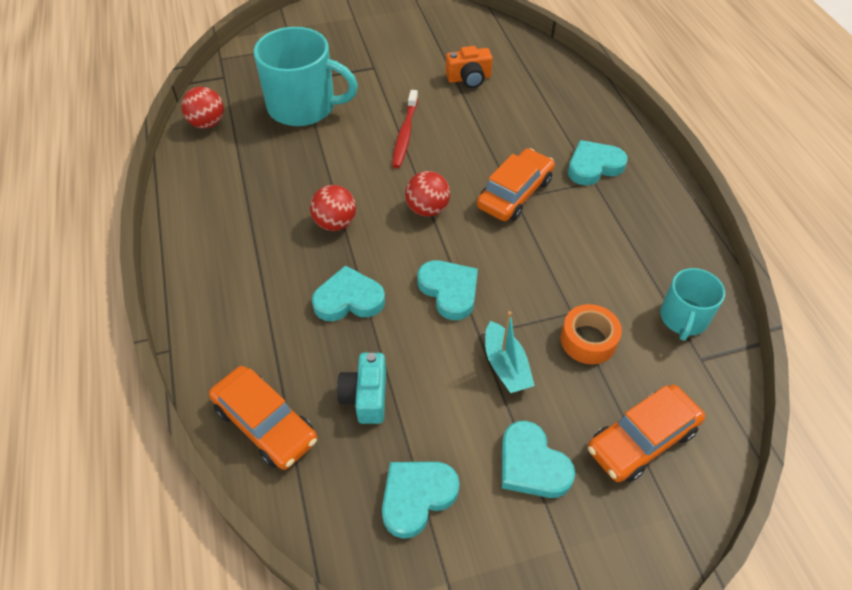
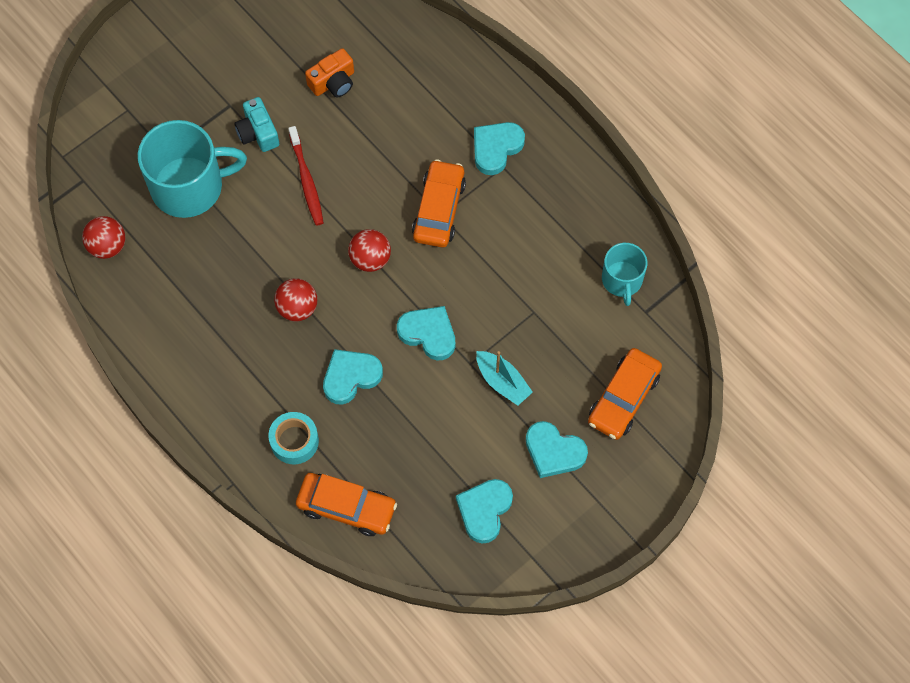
camera: 25 degrees left, 15 degrees up
turquoise camera [337,353,386,424] -> turquoise camera moved to [234,97,279,152]
orange tape [561,304,622,364] -> none
none -> turquoise tape [268,412,319,464]

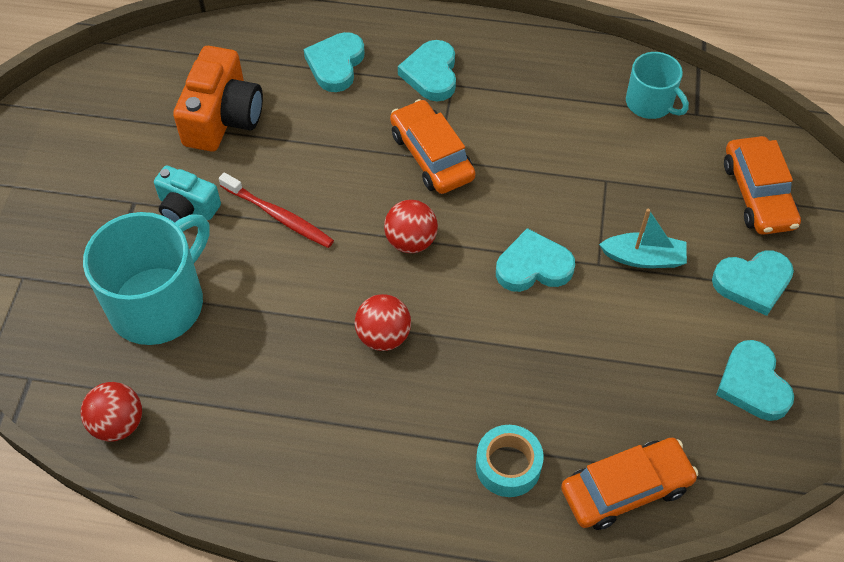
camera: 40 degrees left, 10 degrees down
orange camera [305,48,354,98] -> orange camera [173,46,263,151], size x1.62
turquoise heart [323,349,383,404] -> turquoise heart moved to [304,32,365,92]

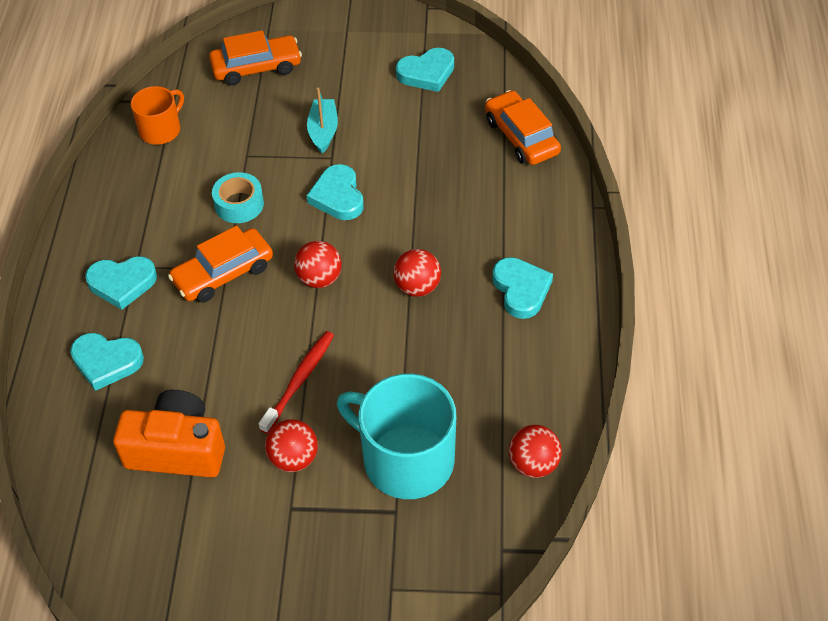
camera: 95 degrees left, 5 degrees down
turquoise camera [154,165,221,223] -> red ball [265,419,318,472]
turquoise tape [476,425,544,497] -> turquoise tape moved to [212,172,264,223]
turquoise mug [626,52,689,119] -> orange mug [131,86,184,145]
turquoise heart [712,251,794,316] -> turquoise heart moved to [492,257,553,319]

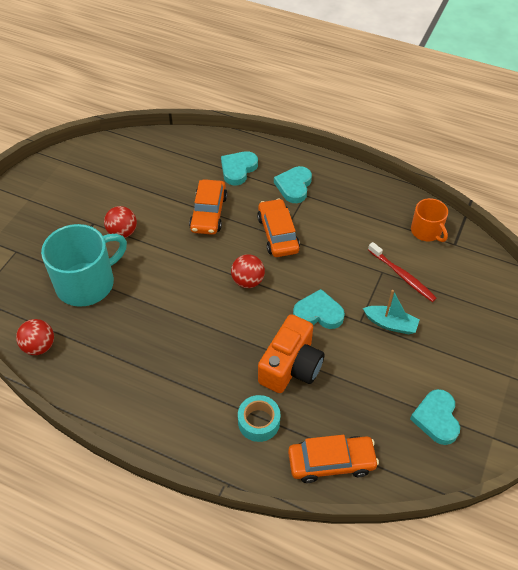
camera: 110 degrees right, 0 degrees up
orange camera [113,390,225,478] -> orange camera moved to [258,314,325,393]
orange car [209,30,302,85] -> orange car moved to [189,179,227,235]
turquoise tape [212,172,264,223] -> turquoise tape moved to [238,395,280,442]
red toothbrush [259,331,334,434] -> red toothbrush moved to [368,242,437,302]
red ball [393,249,441,296] -> none
turquoise heart [492,257,553,319] -> none

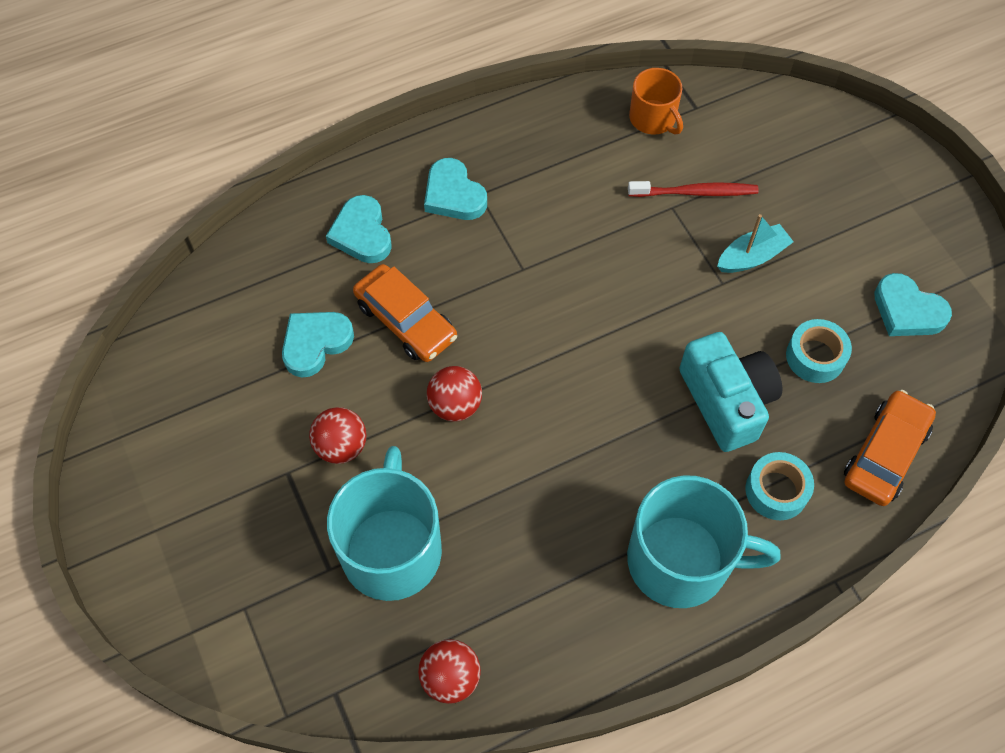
camera: 50 degrees left, 10 degrees up
red ball [231,254,265,288] -> red ball moved to [427,366,482,422]
orange car [257,198,300,257] -> none
orange camera [258,314,325,393] -> turquoise camera [679,332,782,452]
turquoise heart [293,289,345,329] -> turquoise heart moved to [282,312,354,378]
orange mug [411,198,448,242] -> orange mug turned 45 degrees clockwise [629,68,683,135]
none -> turquoise mug [627,475,780,608]
none -> turquoise tape [786,319,852,383]

